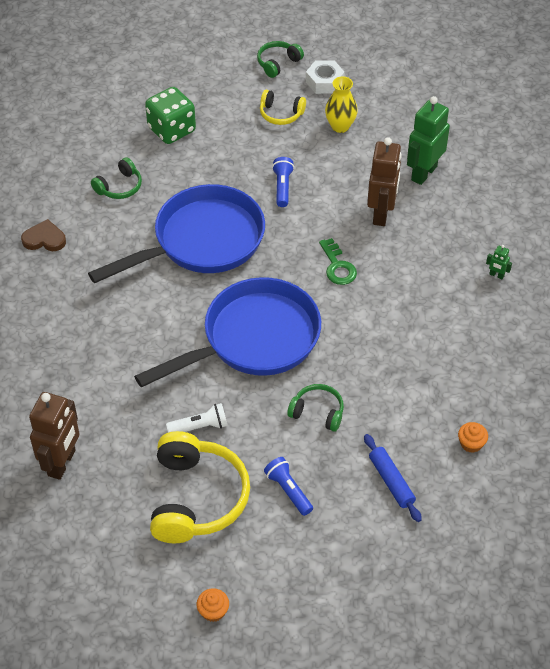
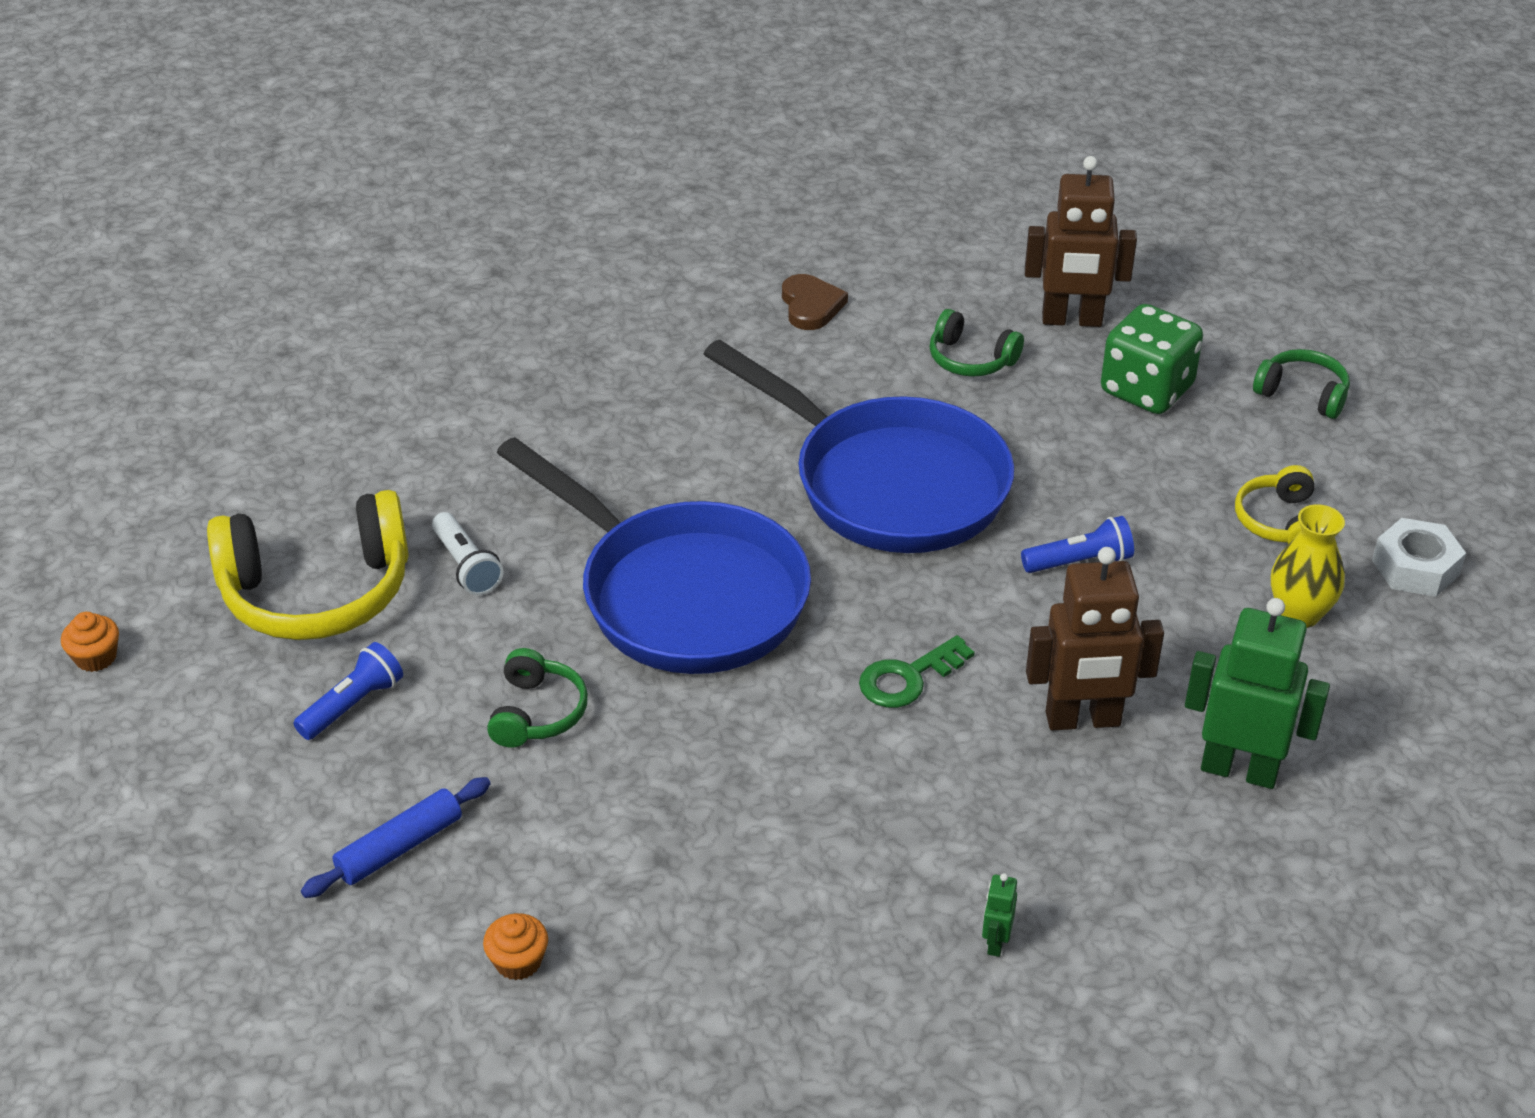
camera: 75 degrees right, 10 degrees down
brown robot [29,392,80,480] -> brown robot moved to [1025,156,1137,327]
green headphones [257,41,304,78] -> green headphones moved to [1253,349,1350,419]

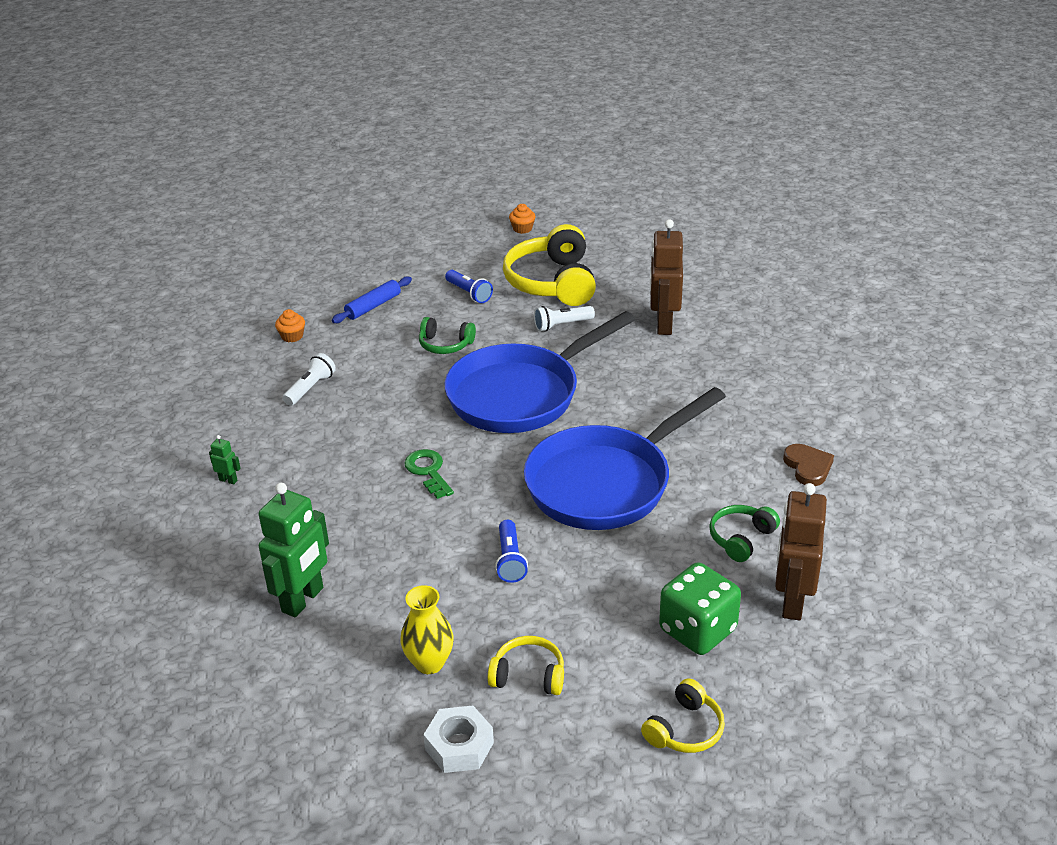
camera: 100 degrees right, 5 degrees down
blue rolling pin [301,777,491,898] -> blue rolling pin turned 75 degrees clockwise [332,277,412,323]
brown heart [782,274,848,330] -> brown heart turned 105 degrees counterclockwise [783,444,834,486]
brown robot [1026,547,1164,731] -> brown robot moved to [650,219,683,335]
green headphones [1253,349,1350,419] -> yellow headphones [641,678,725,753]
none -> white flashlight [283,353,336,406]

